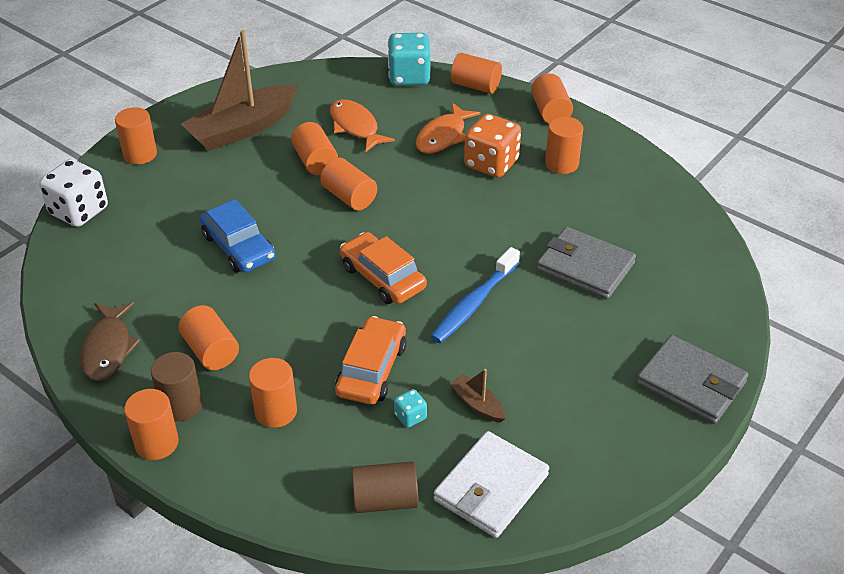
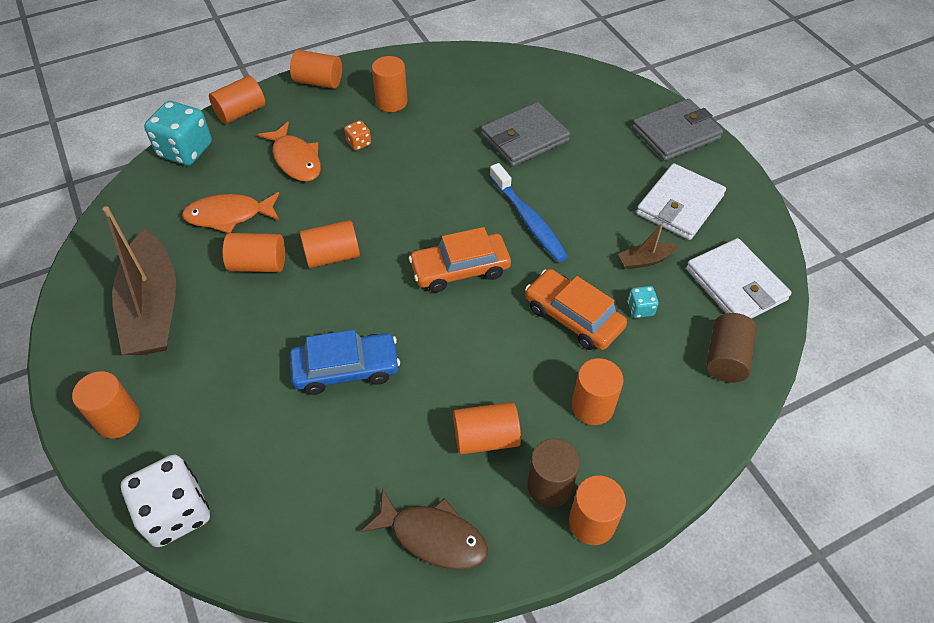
camera: 65 degrees left, 10 degrees up
orange dice [464,114,521,178] -> orange dice [344,120,371,151], size x0.46
none -> white wallet [636,163,726,240]

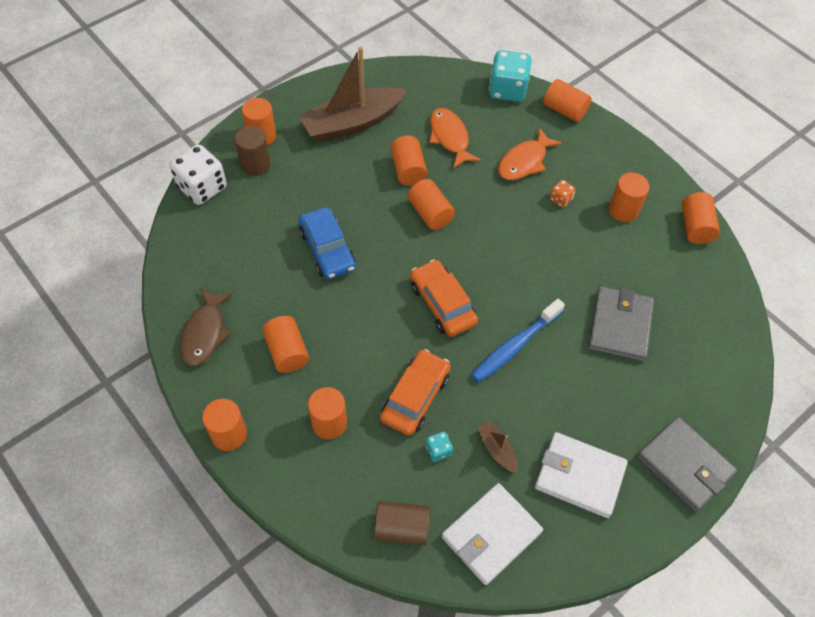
camera: 75 degrees right, 5 degrees up
orange cylinder [290,50,342,89] -> orange cylinder moved to [682,192,720,244]
grey wallet [481,102,570,167] -> grey wallet turned 60 degrees clockwise [588,286,654,361]
brown cylinder [527,439,580,507] -> brown cylinder moved to [235,126,270,176]

